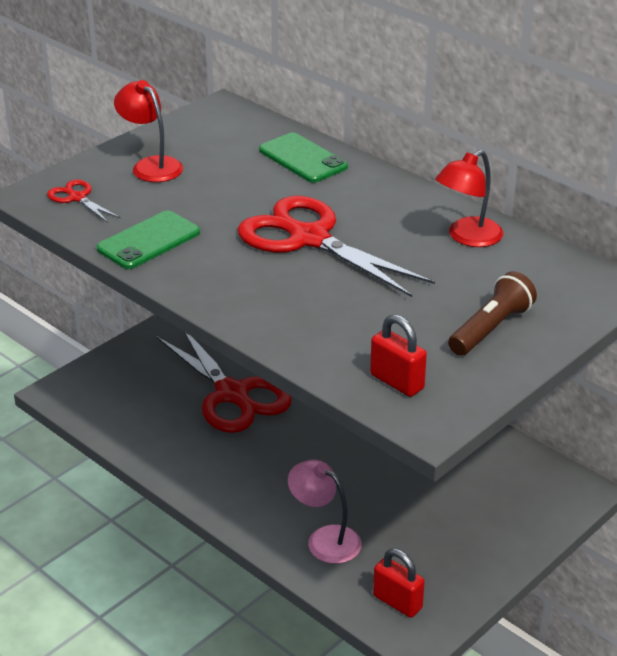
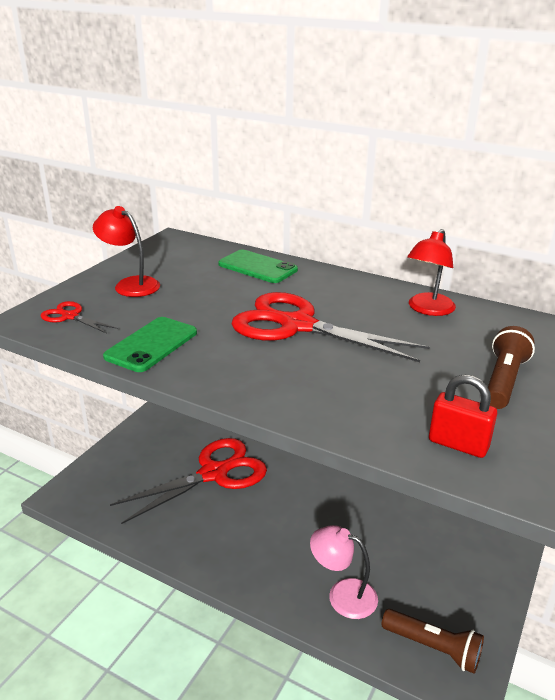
camera: 15 degrees left, 5 degrees down
red scissors [156,332,292,433] -> red scissors turned 75 degrees counterclockwise [110,438,267,524]
red padlock [373,549,425,618] -> brown flashlight [382,609,484,674]

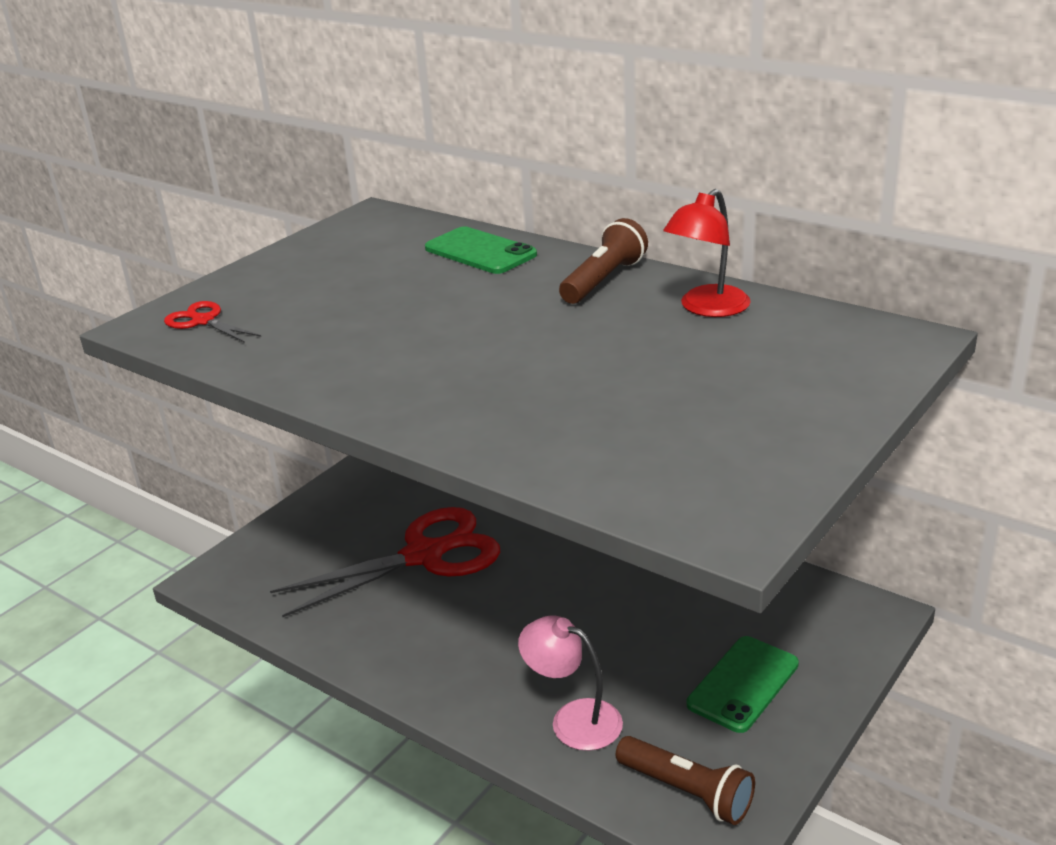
camera: 10 degrees right, 0 degrees up
red lamp [93,206,160,297] -> none
green phone [103,317,197,372] -> green phone moved to [686,636,799,733]
red scissors [232,292,430,362] -> none
red padlock [429,374,497,458] -> none
brown flashlight [488,326,535,409] -> brown flashlight moved to [559,218,648,304]

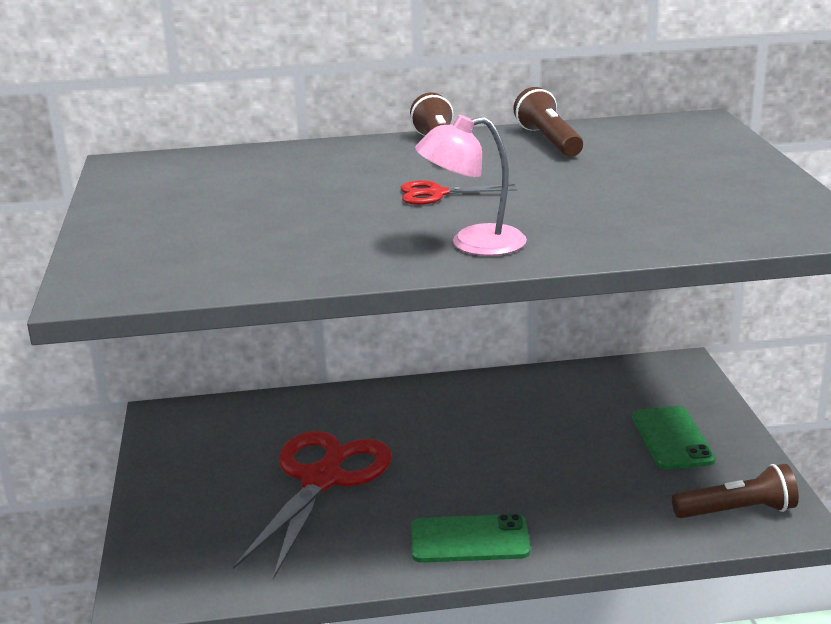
camera: 45 degrees left, 5 degrees down
red scissors [164,301,261,343] -> red scissors moved to [400,180,518,205]
green phone [425,227,537,274] -> green phone moved to [411,514,531,563]
pink lamp [518,616,623,751] -> pink lamp moved to [415,115,527,256]
red lamp [663,189,751,317] -> brown flashlight [513,87,583,157]

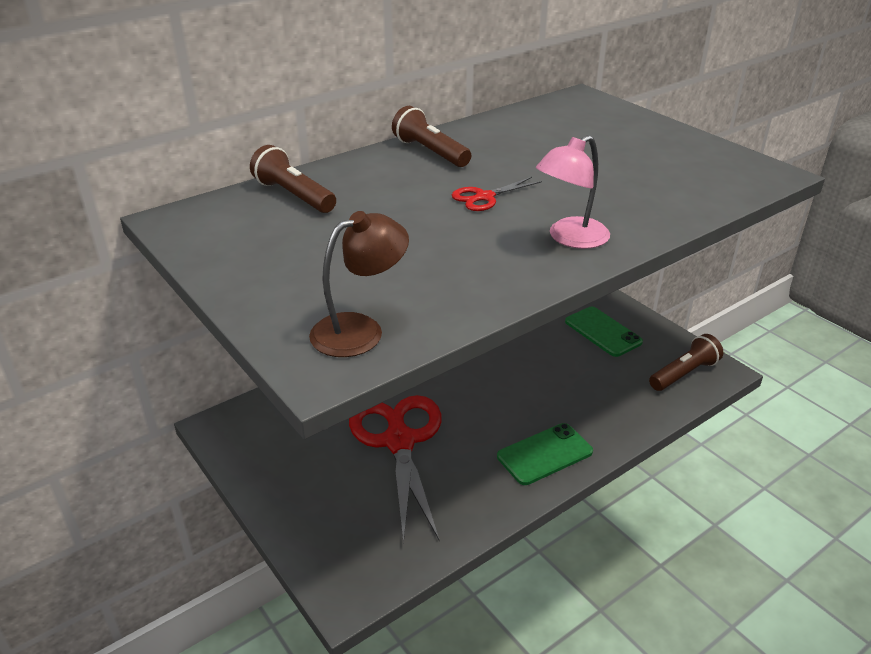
camera: 30 degrees left, 10 degrees up
brown flashlight [513,87,583,157] -> brown flashlight moved to [250,145,336,213]
none -> brown lamp [309,211,409,357]

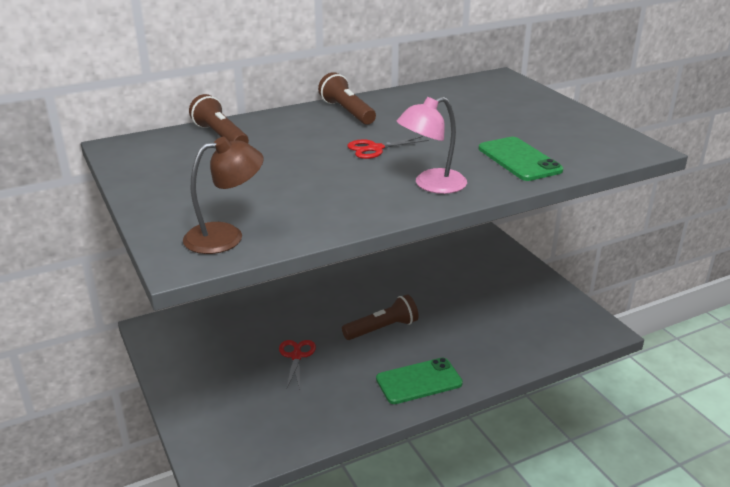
camera: 10 degrees right, 5 degrees down
red scissors [349,395,442,545] -> red scissors [279,340,316,390], size x0.45
green phone [565,307,643,357] -> green phone moved to [479,137,563,181]
brown flashlight [649,334,723,391] -> brown flashlight moved to [342,294,419,340]

